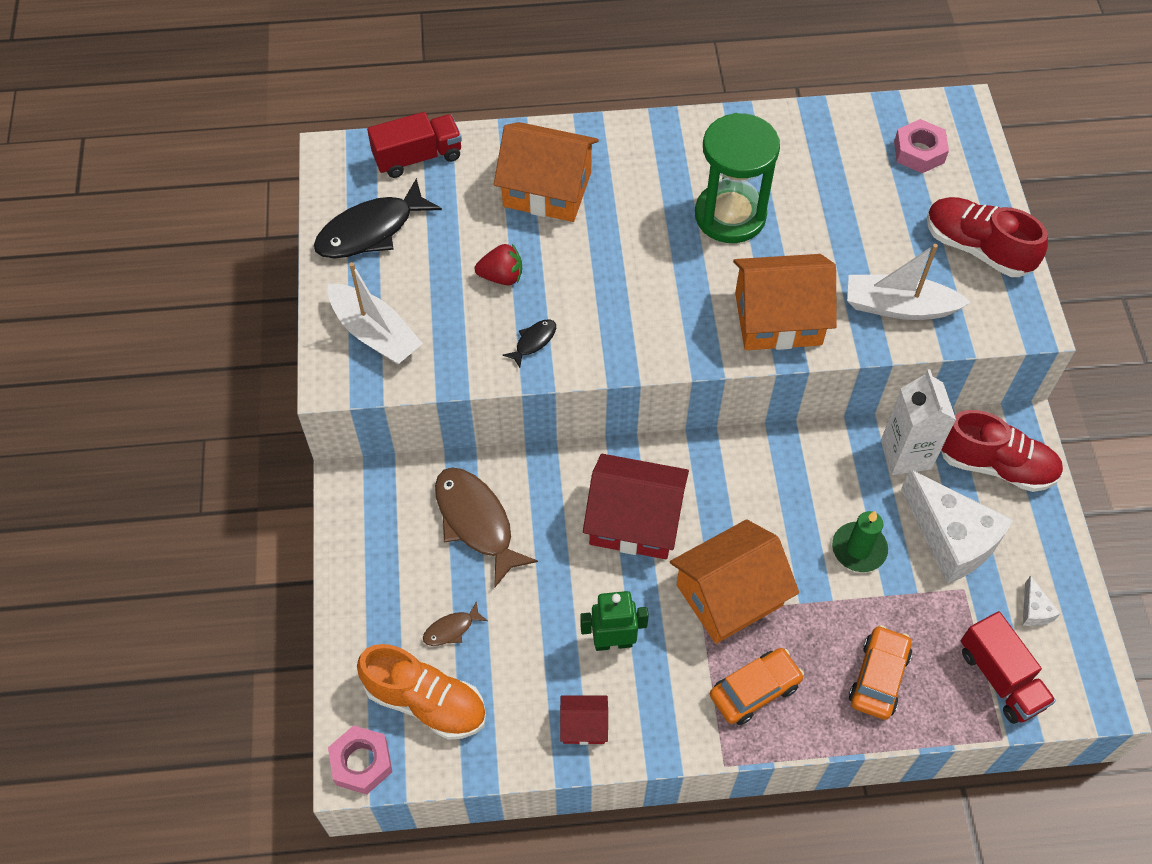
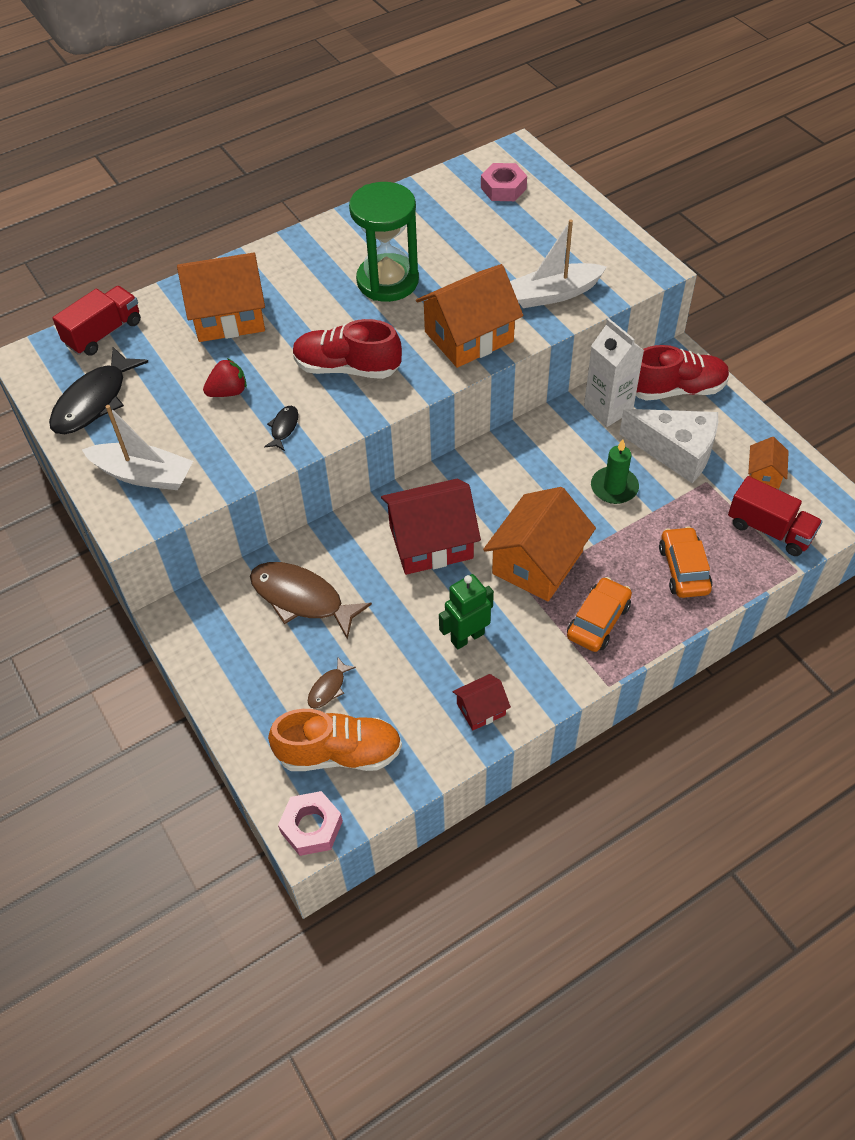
camera: 25 degrees left, 5 degrees down
red shoe [927,197,1048,277] -> red shoe moved to [293,319,402,379]
white cheese [1023,576,1061,626] -> orange house [748,437,789,489]

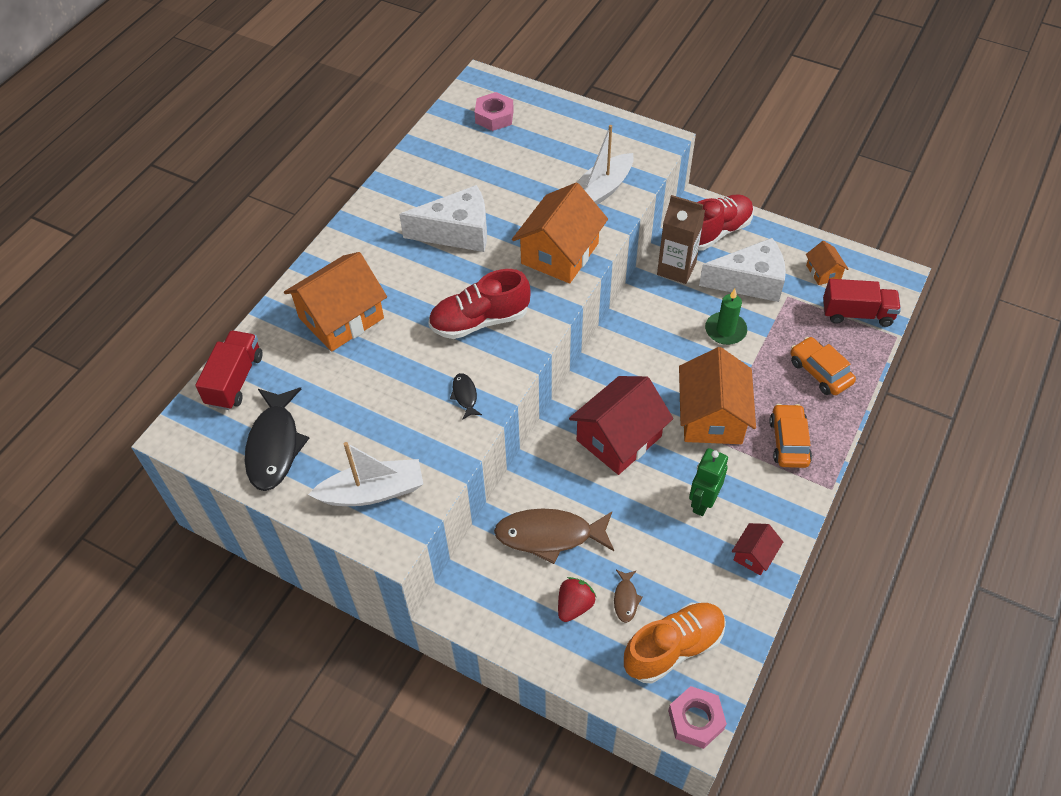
camera: 30 degrees left, 0 degrees up
red strawberry [203,358,247,397] -> red strawberry moved to [558,577,596,622]
green hourglass [349,182,419,302] -> white cheese [399,185,487,252]
white carton [584,318,644,427] -> brown carton [657,195,705,284]

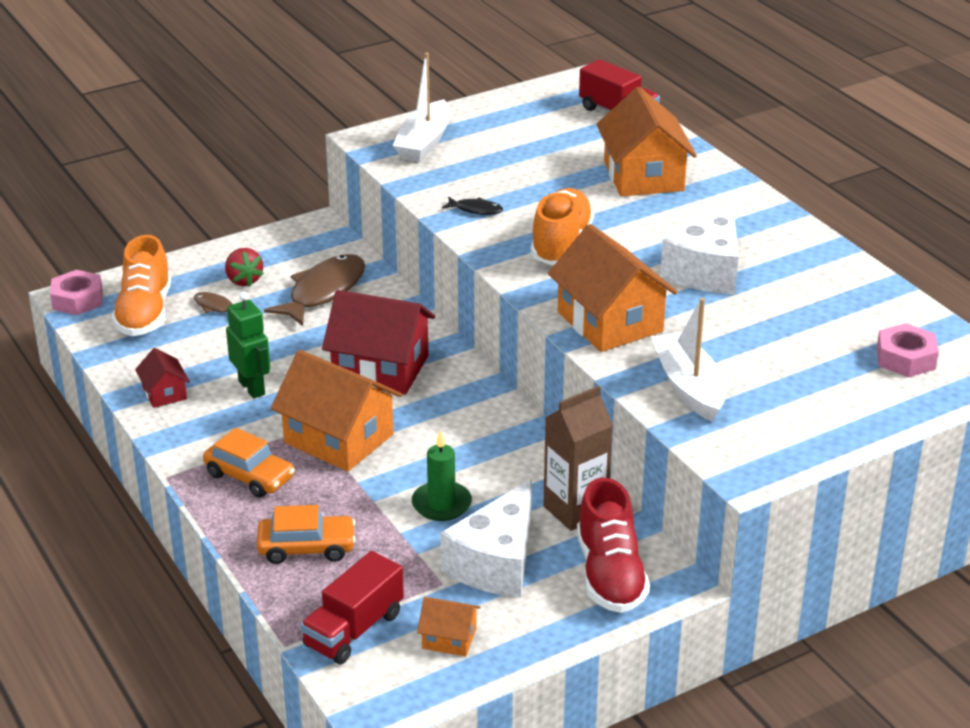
camera: 120 degrees right, 20 degrees down
black fish [245,387,309,491] -> none
red shoe [428,269,531,339] -> orange shoe [531,188,594,265]
red house [569,376,673,475] -> red house turned 60 degrees counterclockwise [322,290,435,394]

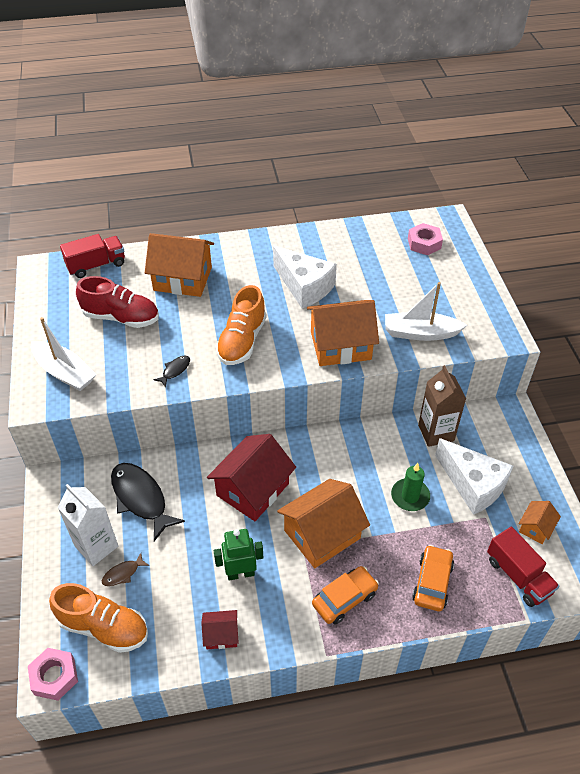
camera: 70 degrees left, 15 degrees up
red strawberry [225,248,264,287] -> white carton [57,484,118,566]
brown fish [264,254,365,326] -> black fish [111,463,185,541]
orange shoe [531,188,594,265] -> orange shoe turned 105 degrees counterclockwise [216,285,266,365]
red shoe [577,477,650,613] -> red shoe moved to [76,276,159,328]

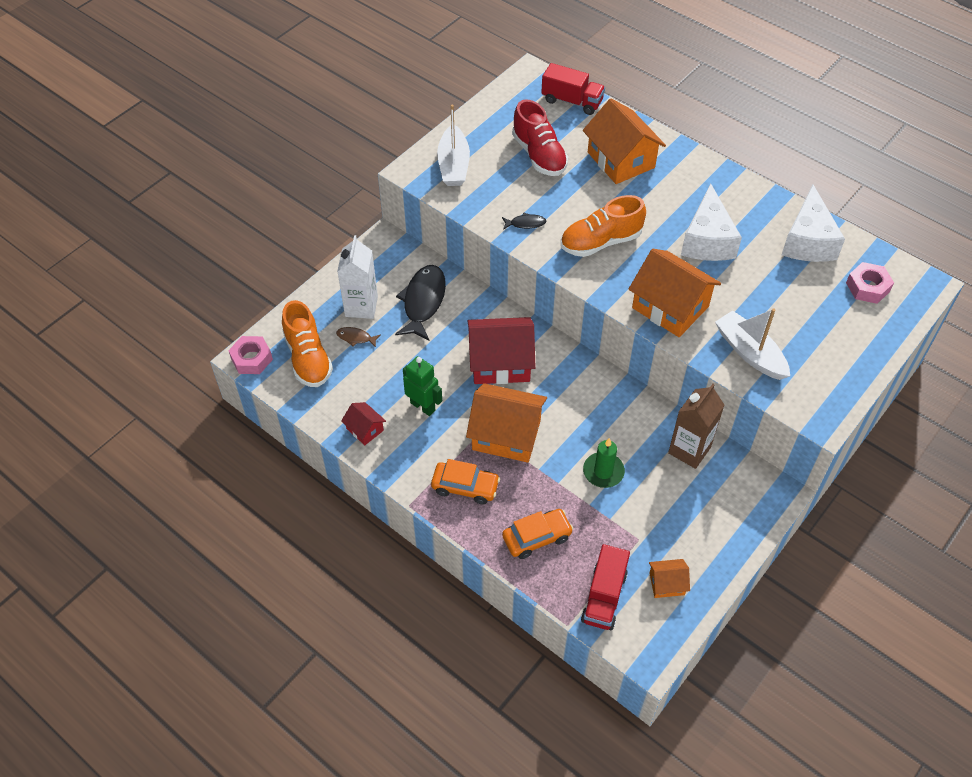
camera: 50 degrees right, 5 degrees up
white cheese [435,438,513,515] -> white cheese moved to [782,185,845,262]

